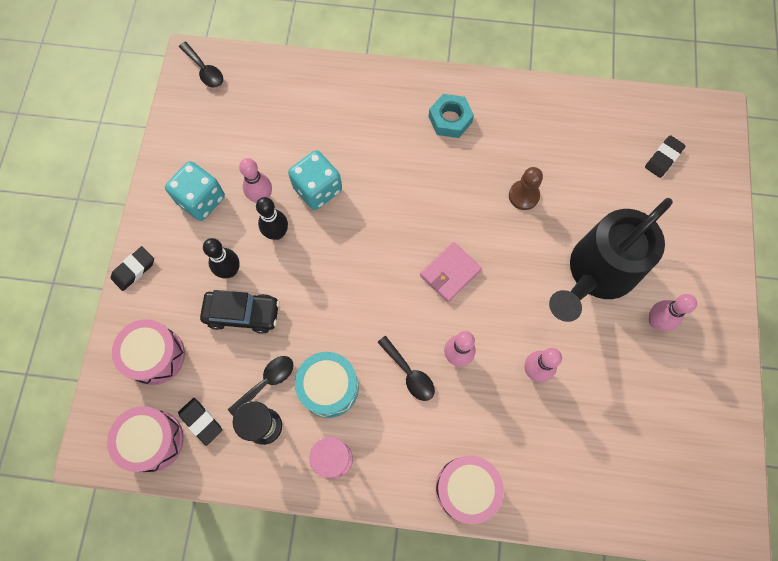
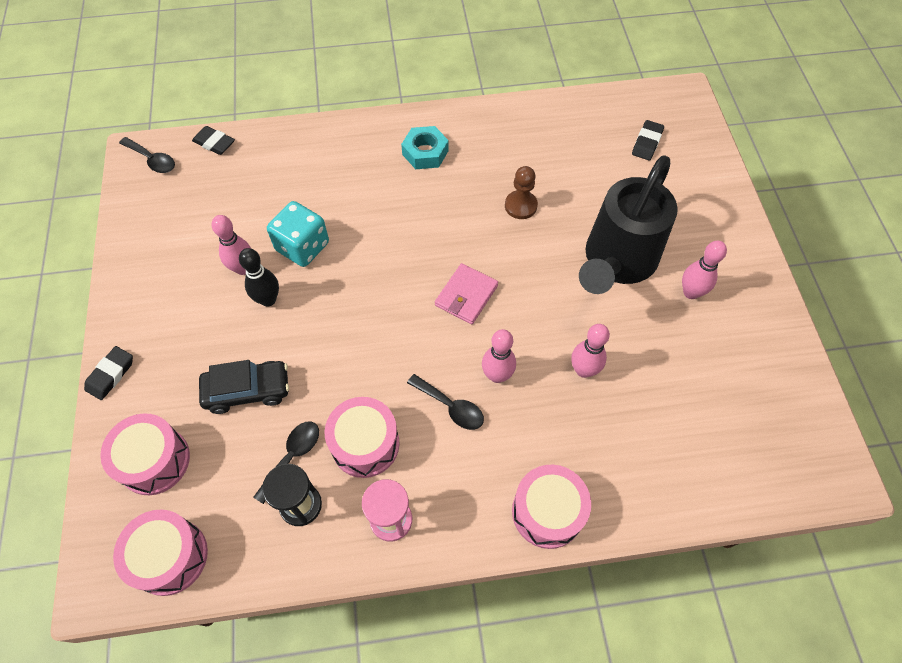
camera: 15 degrees left, 10 degrees down
turquoise dice [165,161,225,221] -> none
black eraser [178,398,222,446] -> black eraser moved to [192,126,235,155]
black bowling pin [203,238,240,278] -> none
turquoise drum [295,352,359,418] -> pink drum [325,397,399,478]

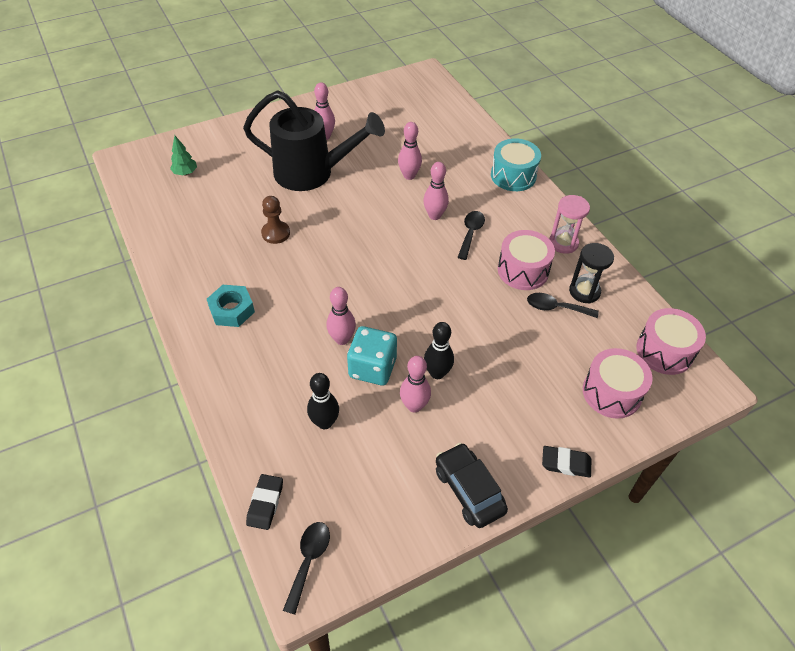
camera: 110 degrees left, 10 degrees down
black car [199,360,289,414] -> black car moved to [436,443,508,528]
pink wallet [435,263,498,324] -> none
pink drum [512,464,591,549] -> turquoise drum [491,138,541,191]
black eraser [632,120,664,160] -> green tree [170,135,197,175]
none -> black bowling pin [307,373,339,429]
none -> pink bowling pin [327,287,356,345]

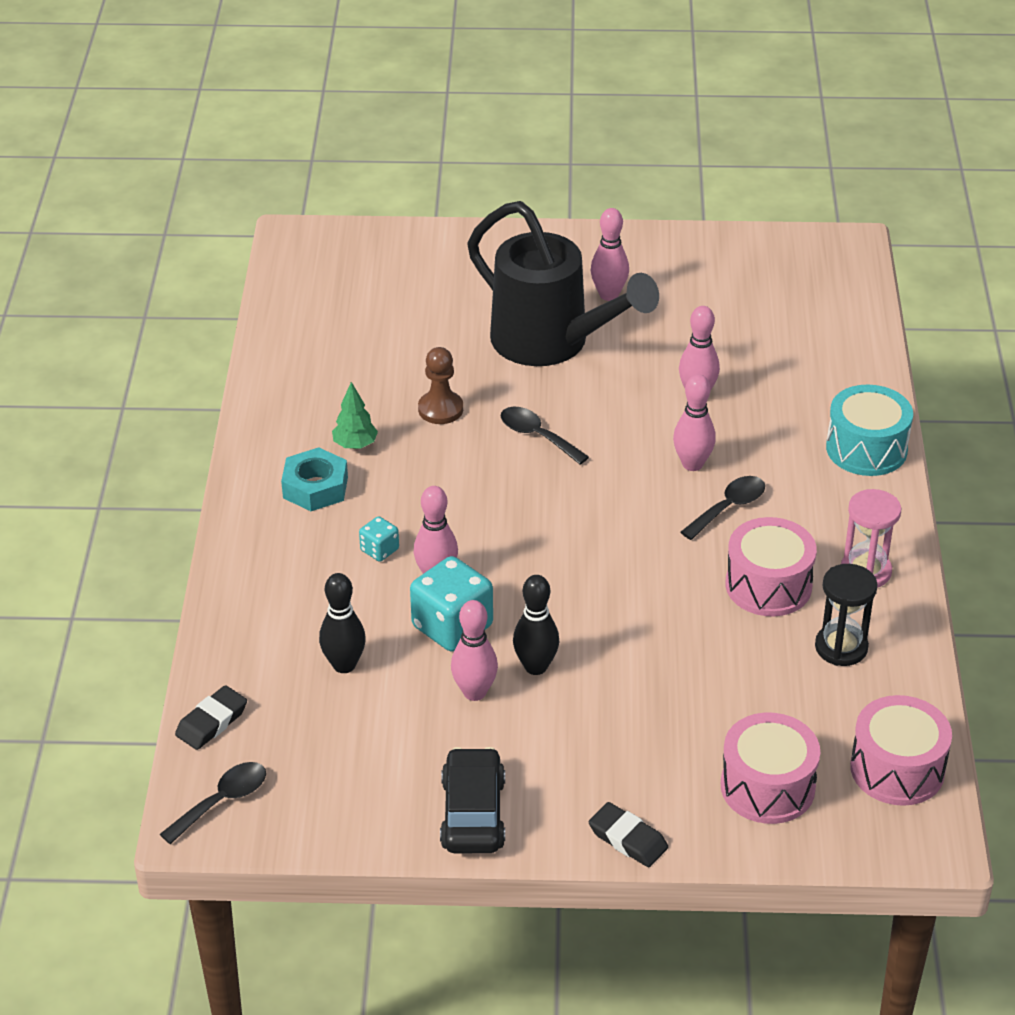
camera: 30 degrees right, 10 degrees down
green tree [170,135,197,175] -> green tree moved to [332,382,378,449]
black spoon [527,293,599,318] -> black spoon moved to [501,407,589,464]
none -> turquoise dice [359,516,399,562]

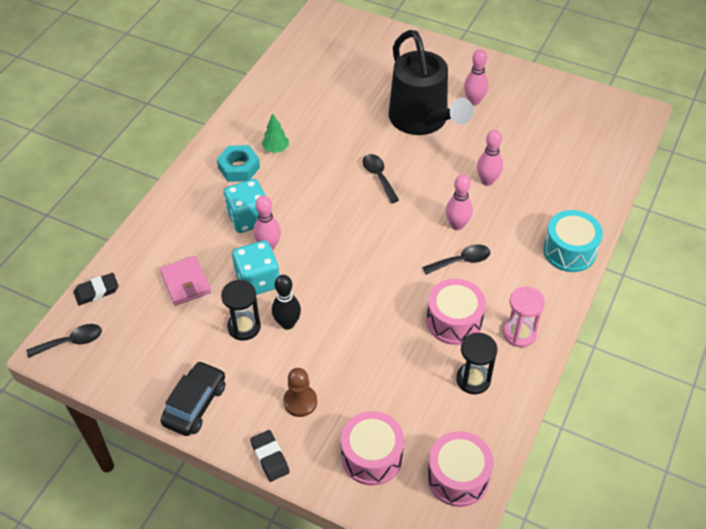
camera: 25 degrees right, 10 degrees up
black bowling pin [319,573,366,673] -> pink wallet [160,256,211,306]
turquoise dice [359,516,399,562] -> turquoise dice [224,179,266,233], size x2.01
brown pawn [418,347,463,424] -> brown pawn moved to [283,368,317,417]
pink bowling pin [451,600,498,701] -> black hourglass [221,280,261,341]

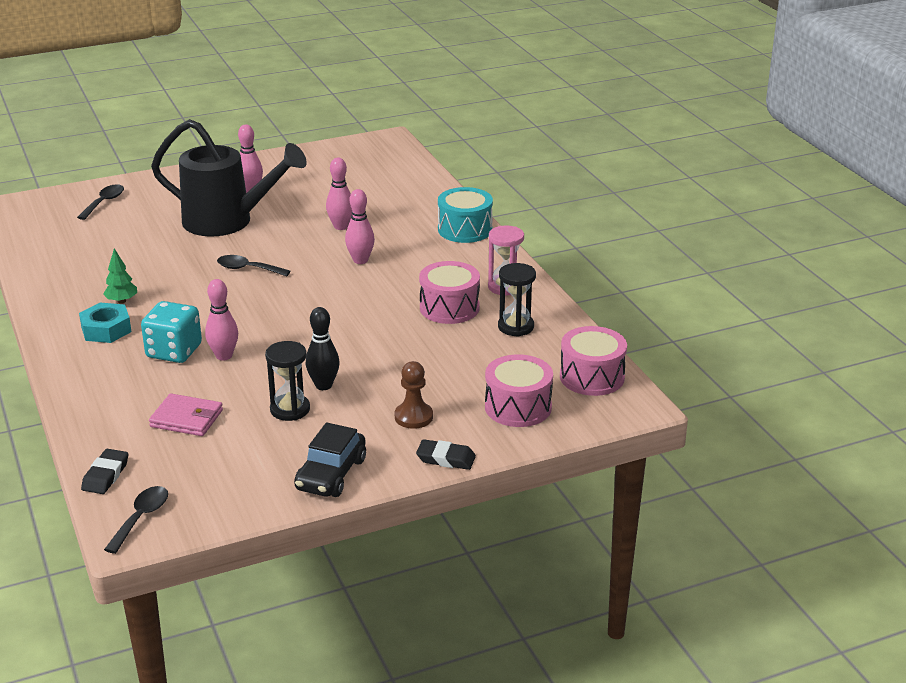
camera: 50 degrees left, 20 degrees down
black car [160,361,225,436] -> black car turned 135 degrees counterclockwise [294,422,366,497]
turquoise dice [232,240,280,295] -> none
black spoon [422,244,490,274] -> black spoon moved to [77,184,124,220]

